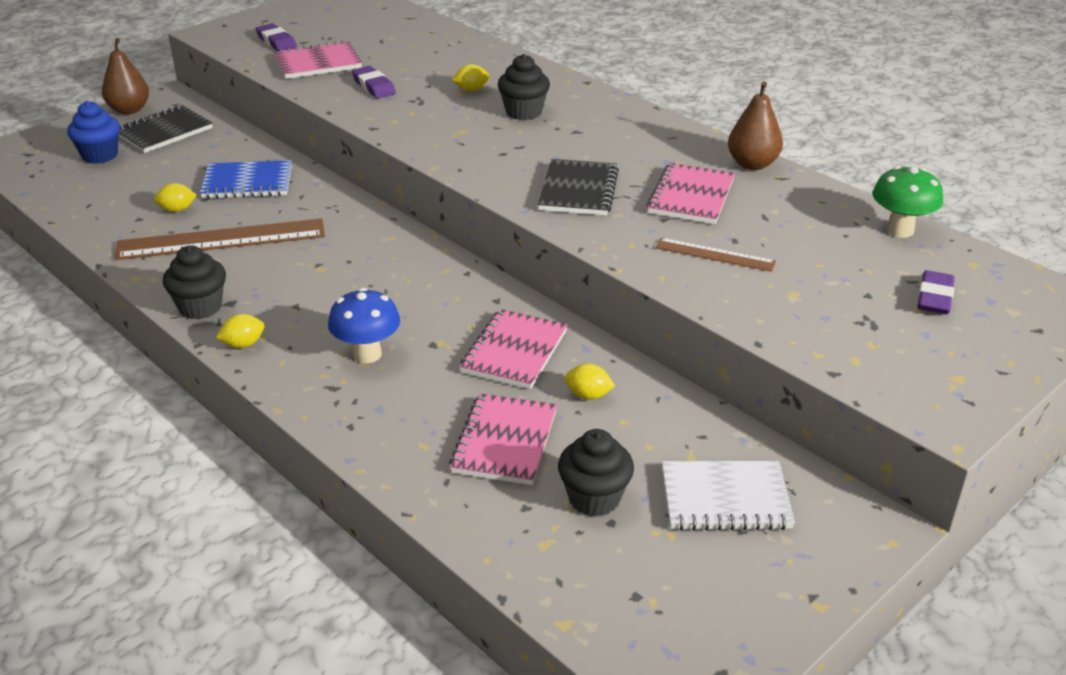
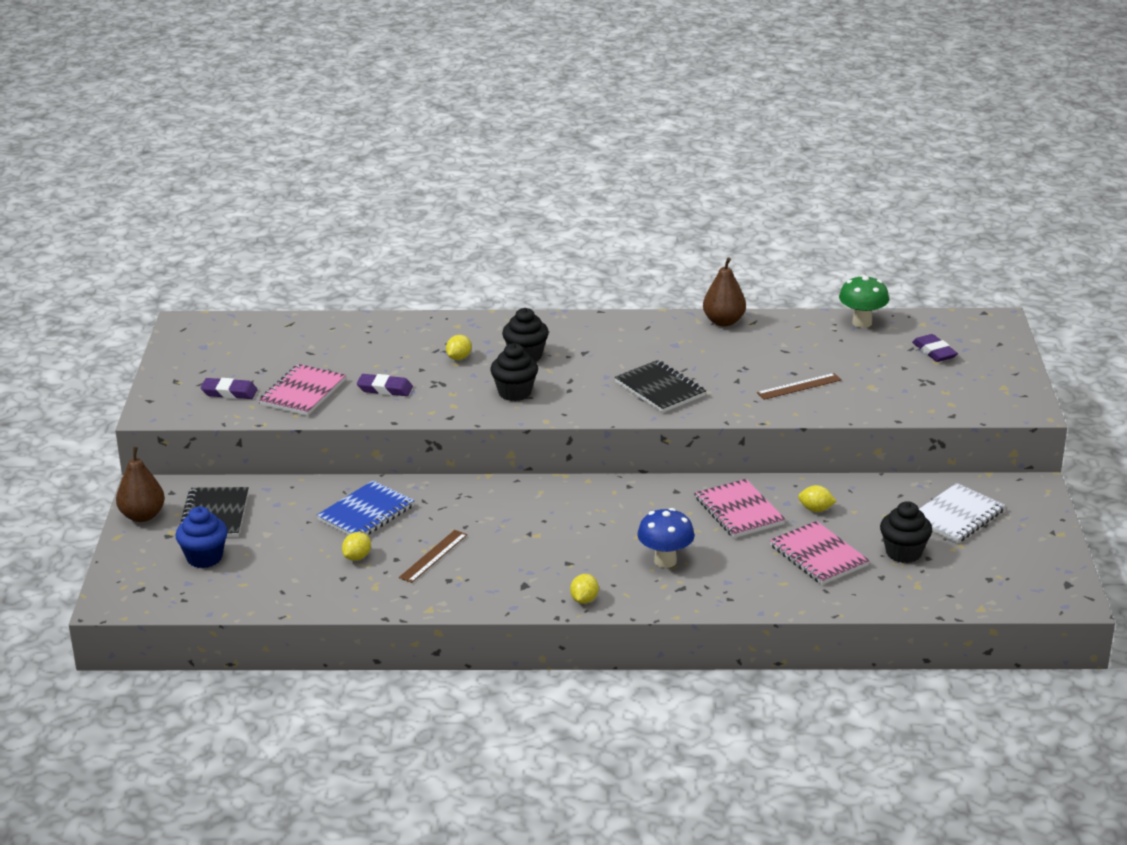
camera: 45 degrees left, 5 degrees down
brown ruler [115,218,325,260] -> brown ruler [399,530,467,583], size x0.52
black cupcake [163,245,226,319] -> black cupcake moved to [490,343,538,401]
yellow lemon [564,363,615,400] -> yellow lemon turned 45 degrees clockwise [798,485,836,512]
pink notebook [646,163,735,224] -> none

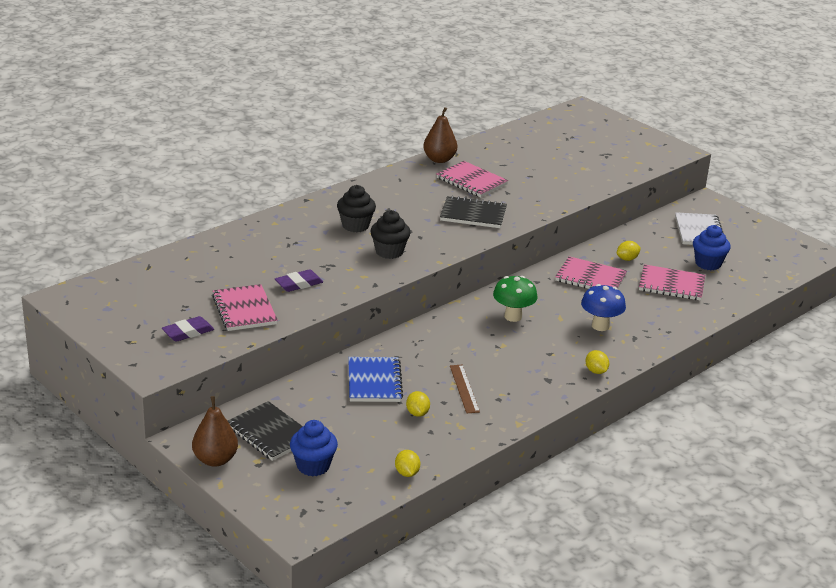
camera: 45 degrees left, 0 degrees up
yellow lemon [446,335,472,360] -> yellow lemon moved to [395,450,420,477]
brown ruler [757,373,842,400] -> none
green mushroom [839,275,889,328] -> green mushroom moved to [493,276,537,322]
black cupcake [880,501,932,563] -> blue cupcake [693,225,731,270]
purple eraser [912,334,958,362] -> none
none -> pink notebook [436,161,508,197]

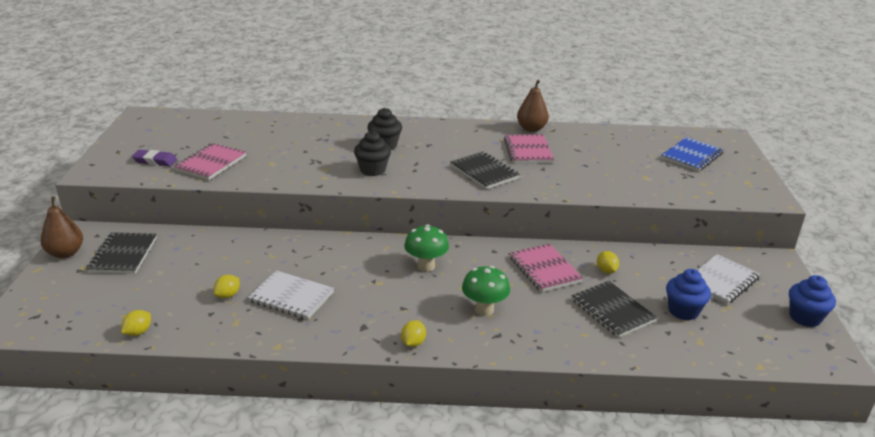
camera: 45 degrees right, 0 degrees up
purple eraser [275,269,323,292] -> none
blue cupcake [290,420,338,476] -> blue cupcake moved to [789,275,836,327]
blue notebook [348,357,403,402] -> blue notebook moved to [661,137,724,172]
brown ruler [450,365,480,413] -> white notebook [248,270,334,320]
blue mushroom [581,284,626,331] -> green mushroom [462,266,510,316]
yellow lemon [617,241,641,261] -> yellow lemon turned 60 degrees clockwise [597,251,619,274]
pink notebook [639,264,705,301] -> black notebook [572,281,657,338]

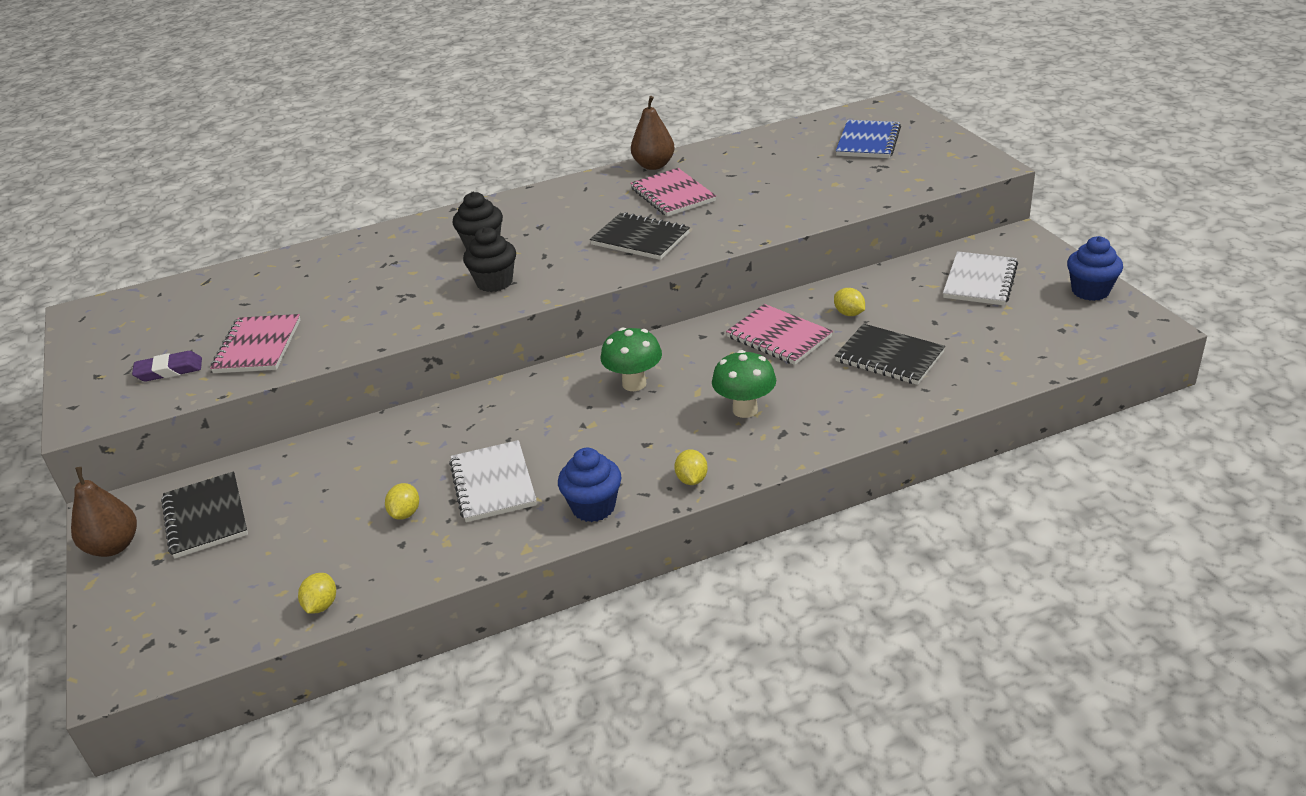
camera: 20 degrees left, 5 degrees up
white notebook [248,270,334,320] -> white notebook turned 75 degrees clockwise [449,440,537,522]
blue cupcake [666,269,711,320] -> blue cupcake moved to [558,448,621,522]

